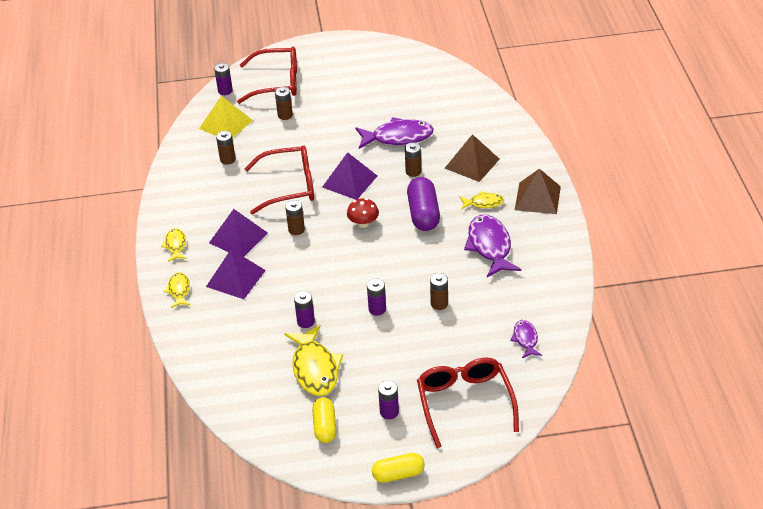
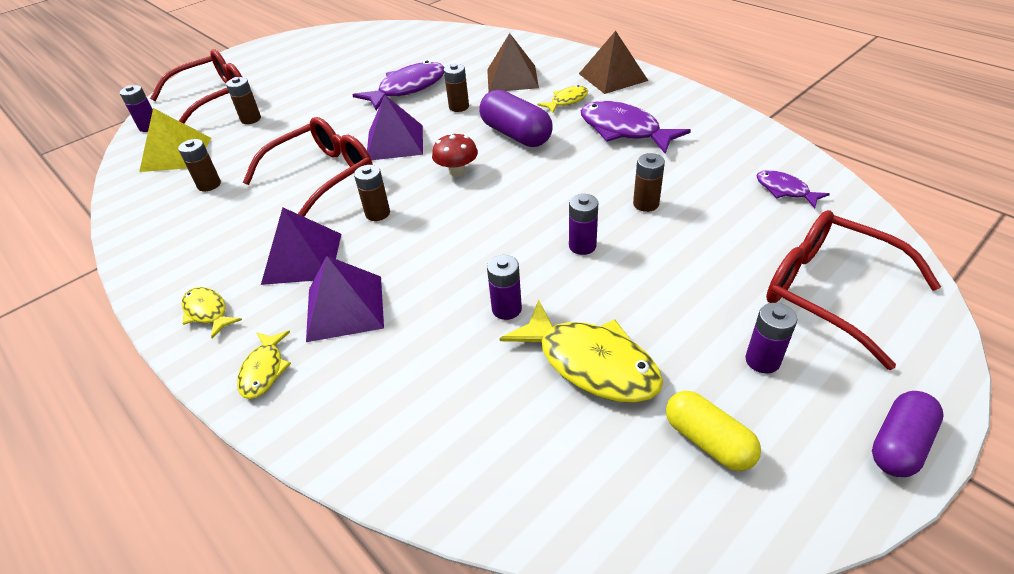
camera: 35 degrees left, 0 degrees up
yellow fish [164,273,190,308] -> yellow fish turned 135 degrees counterclockwise [237,331,291,399]
yellow capsule [372,453,425,483] -> purple capsule [872,391,944,477]

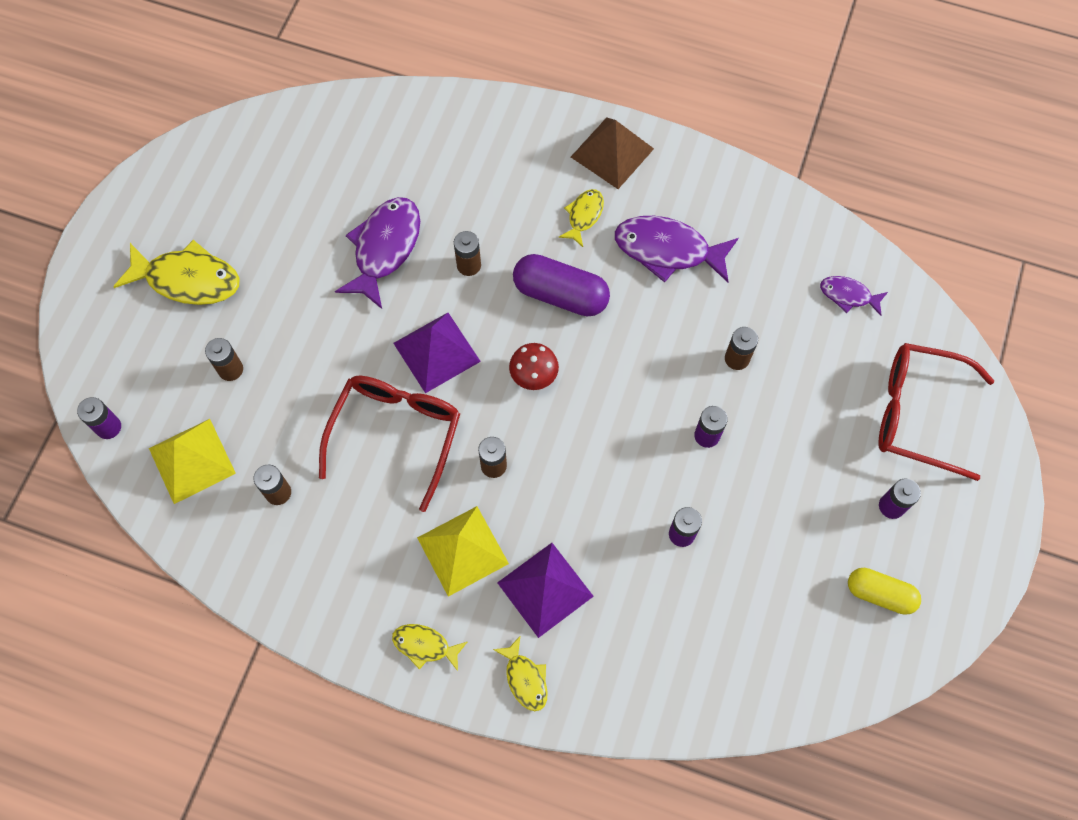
camera: 30 degrees left, 25 degrees up
red glasses [150,49,242,124] -> none
purple pyramid [261,208,341,285] -> yellow pyramid [417,506,509,597]
brown pyramid [487,33,539,92] -> none
yellow fish [499,300,663,403] -> yellow fish moved to [113,240,240,305]
purple capsule [872,391,944,477] -> none

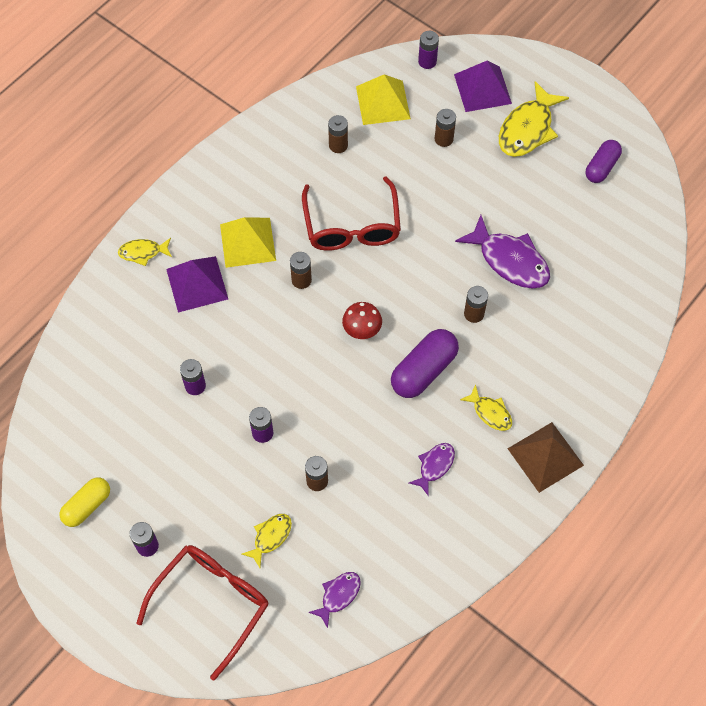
camera: 110 degrees right, 5 degrees down
red glasses [319,376,460,512] -> red glasses turned 45 degrees clockwise [302,176,401,251]
yellow fish [392,624,467,671] -> yellow fish moved to [242,514,292,568]
purple pyramid [393,313,481,393] -> purple pyramid moved to [454,61,512,112]
purple fish [615,216,738,283] -> purple fish [409,443,455,496], size x0.54
none -> purple capsule [586,140,622,183]

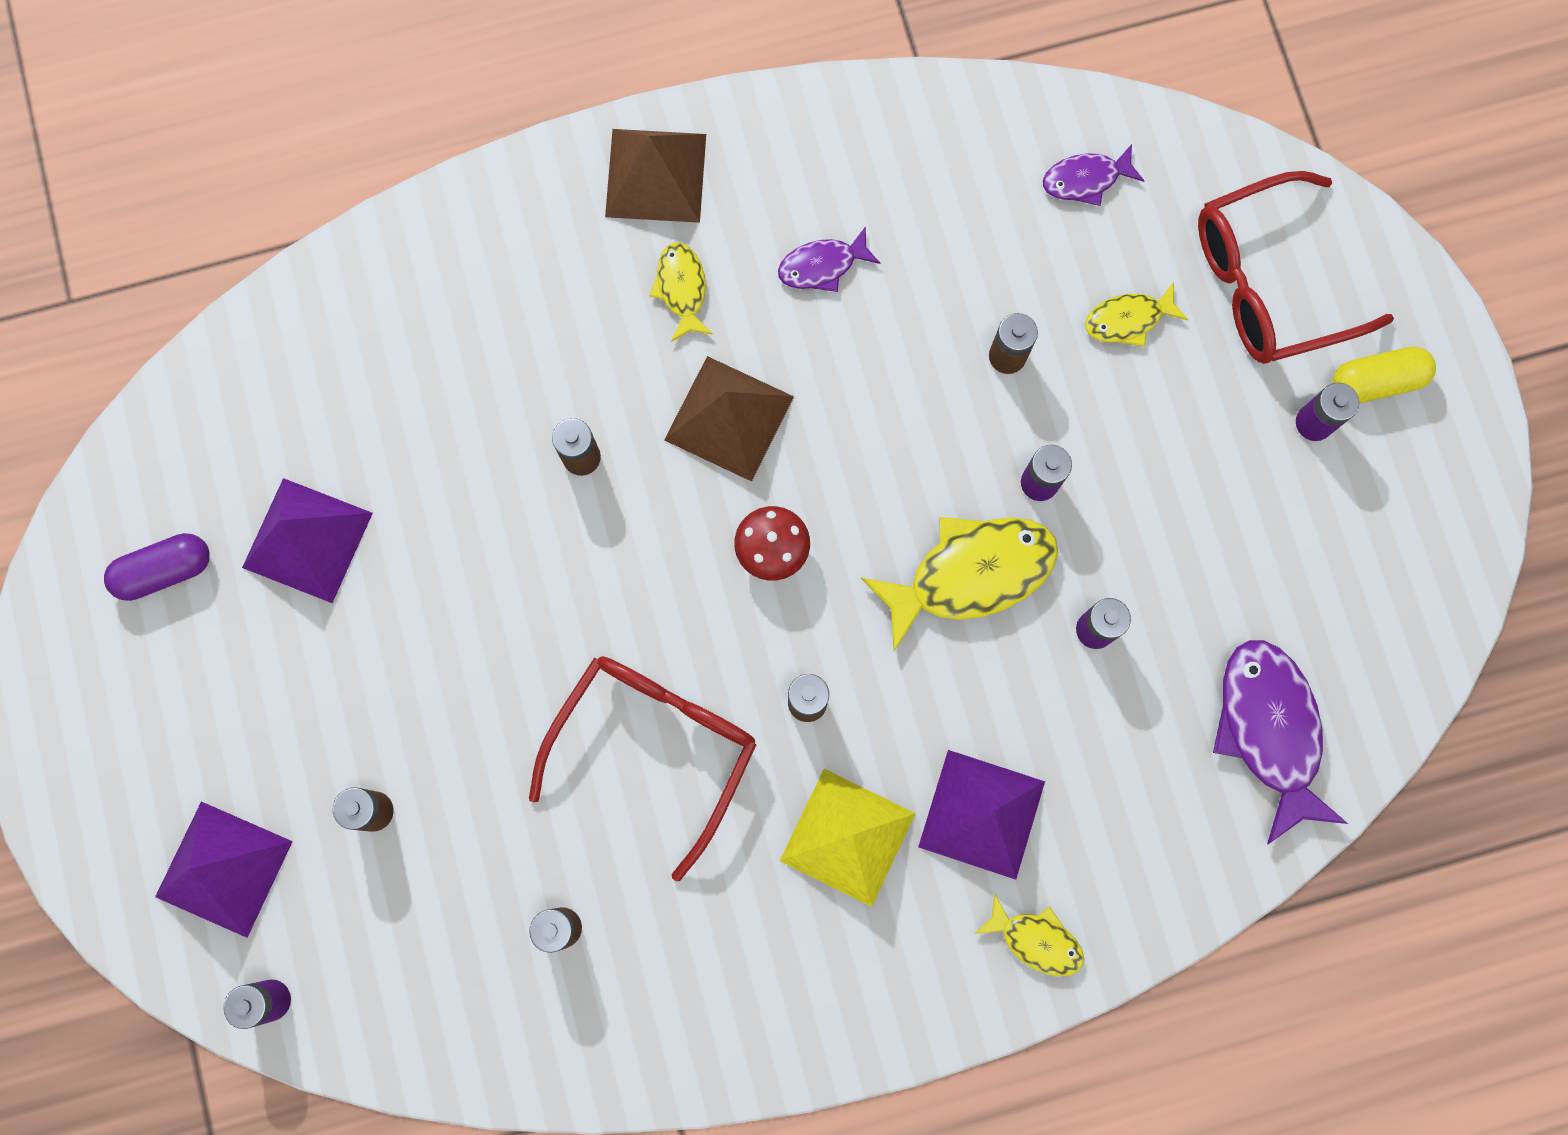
camera: 145 degrees left, 15 degrees up
yellow capsule [60,478,110,527] -> yellow capsule moved to [1333,347,1436,403]
yellow pyramid [356,74,411,125] -> none
purple capsule [391,329,459,398] -> brown pyramid [664,356,794,482]
purple fish [455,215,550,288] -> purple fish moved to [1213,640,1348,844]
yellow fish [499,81,569,157] -> yellow fish moved to [861,517,1058,651]
none -> purple pyramid [242,478,373,603]

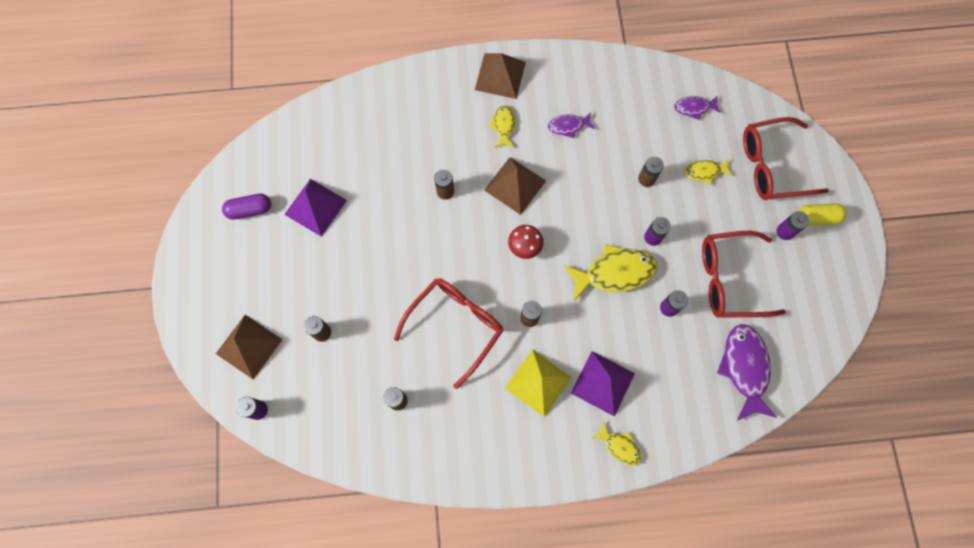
camera: 10 degrees right, 5 degrees down
purple pyramid [155,801,293,938] -> brown pyramid [216,315,282,380]
none -> red glasses [702,231,786,318]

